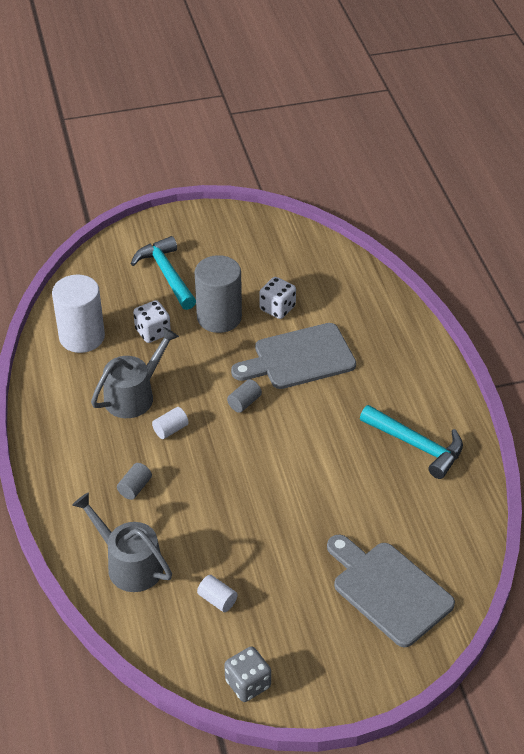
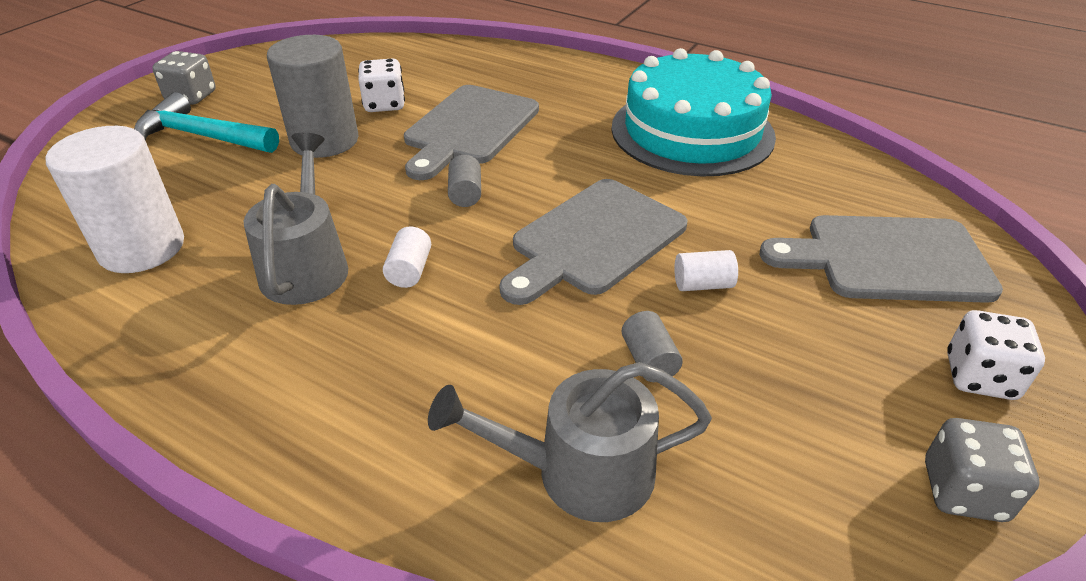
camera: 45 degrees left, 5 degrees down
grey cylinder [117,463,152,500] -> grey cylinder moved to [622,311,683,382]
white dice [133,300,171,343] -> white dice moved to [947,310,1045,400]
white cylinder [197,575,238,612] -> white cylinder moved to [674,250,738,291]
turquoise hammer [360,405,463,479] -> turquoise cake [611,48,776,177]
none -> grey dice [152,51,216,105]
none -> grey cutting board [499,179,687,305]

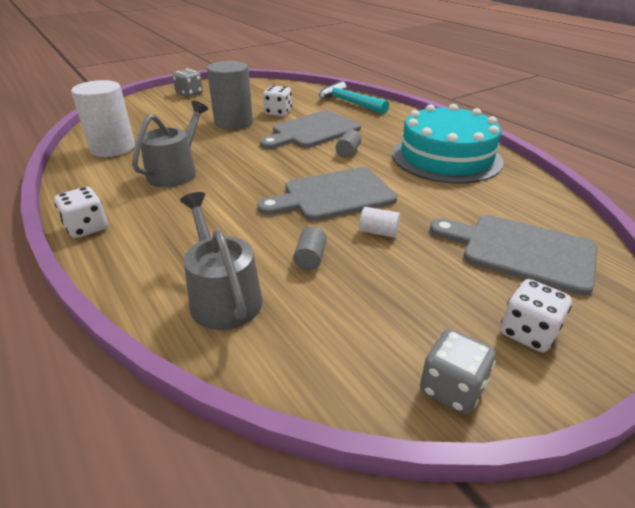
camera: 25 degrees right, 5 degrees down
turquoise hammer [134,92,279,153] -> turquoise hammer moved to [319,81,389,114]
white cylinder [383,226,431,288] -> none
grey watering can [428,362,712,522] -> grey watering can turned 45 degrees clockwise [180,192,262,330]
grey cylinder [448,155,481,207] -> grey cylinder moved to [336,130,361,158]
none -> white dice [54,187,108,238]

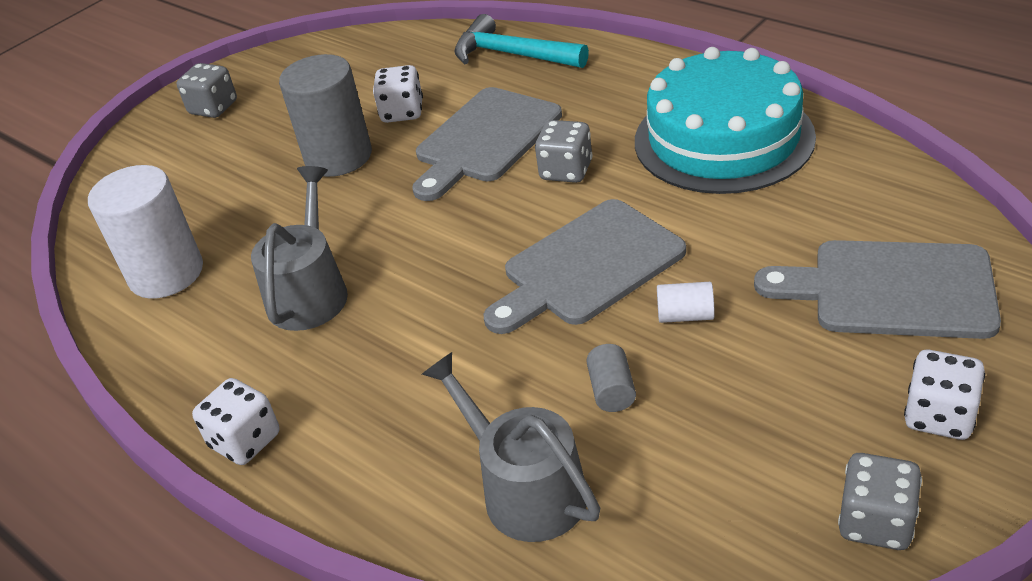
camera: 10 degrees left, 5 degrees up
grey cylinder [336,130,361,158] -> grey dice [535,120,593,183]

